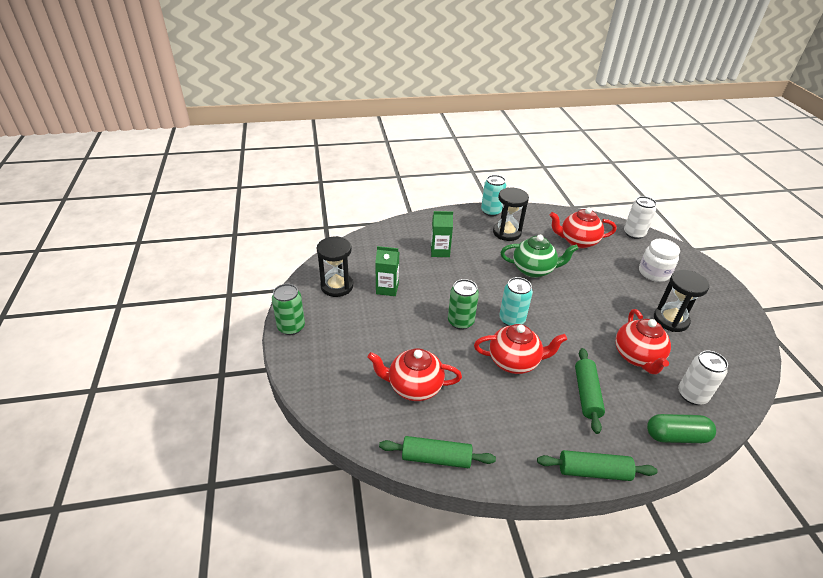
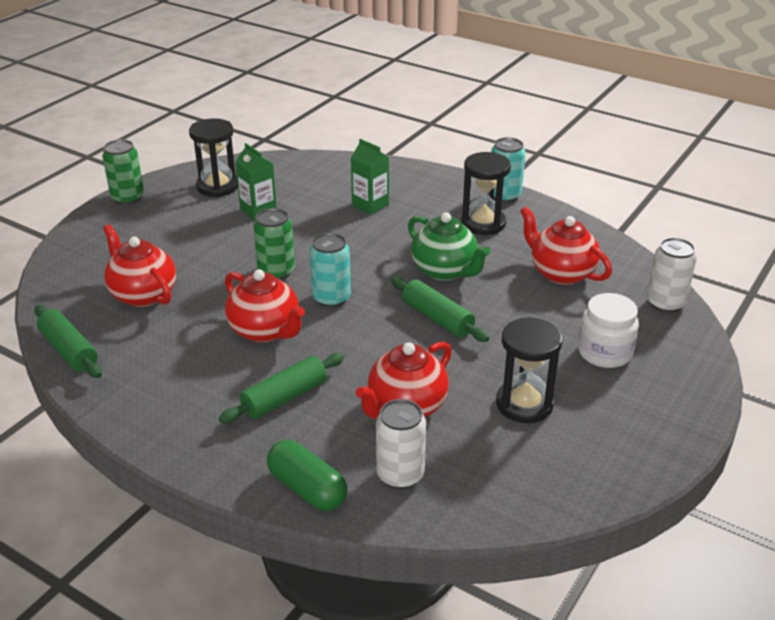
camera: 45 degrees right, 5 degrees down
green rolling pin [537,450,658,481] -> green rolling pin moved to [391,277,489,342]

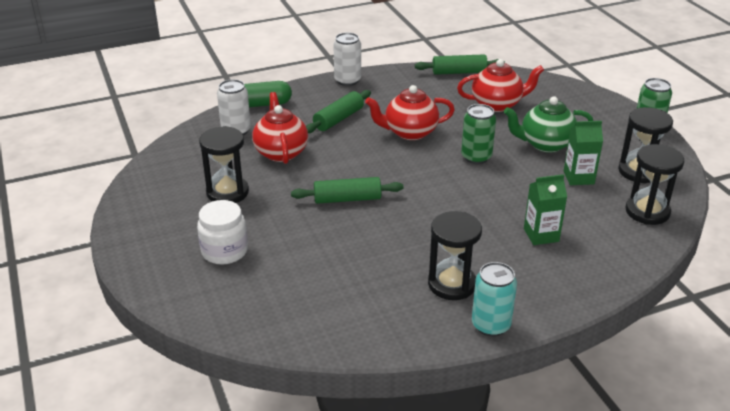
camera: 125 degrees right, 0 degrees up
green rolling pin [219,353,344,424] -> green rolling pin turned 45 degrees clockwise [306,90,371,133]
turquoise can [309,233,351,307] -> none
green teapot [408,212,490,281] -> green teapot moved to [504,96,593,153]
red teapot [520,206,612,285] -> none
white can [647,237,697,313] -> white can moved to [333,32,361,86]
none -> black hourglass [626,144,685,225]

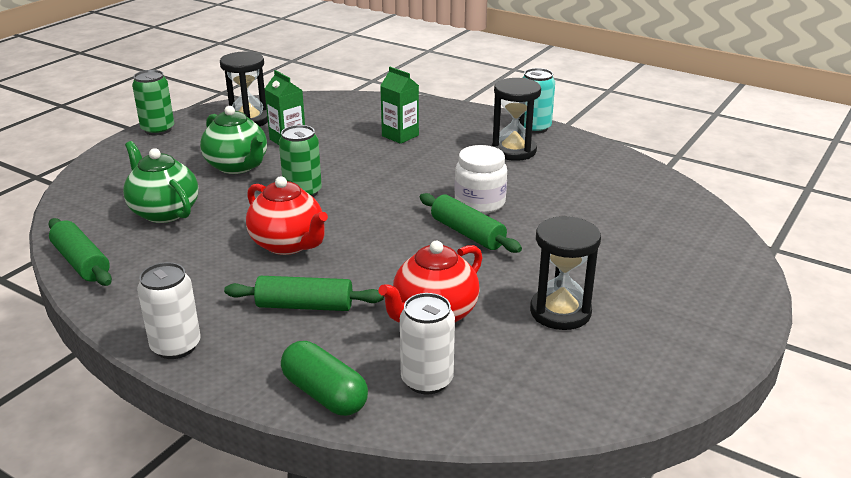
camera: 125 degrees left, 5 degrees down
white jar [197,200,248,265] -> white jar moved to [455,145,507,214]
red teapot [457,59,544,112] -> green teapot [123,141,198,223]
black hourglass [626,144,685,225] -> none

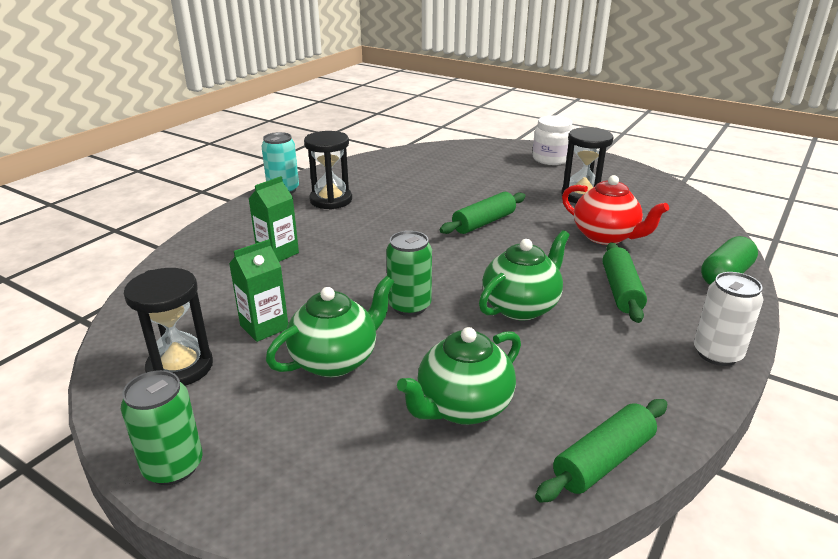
camera: 90 degrees left, 0 degrees up
red teapot [246,176,328,255] -> green teapot [479,230,570,320]
white can [400,293,455,395] -> none
white jar [455,145,507,214] -> white jar moved to [533,116,572,165]

